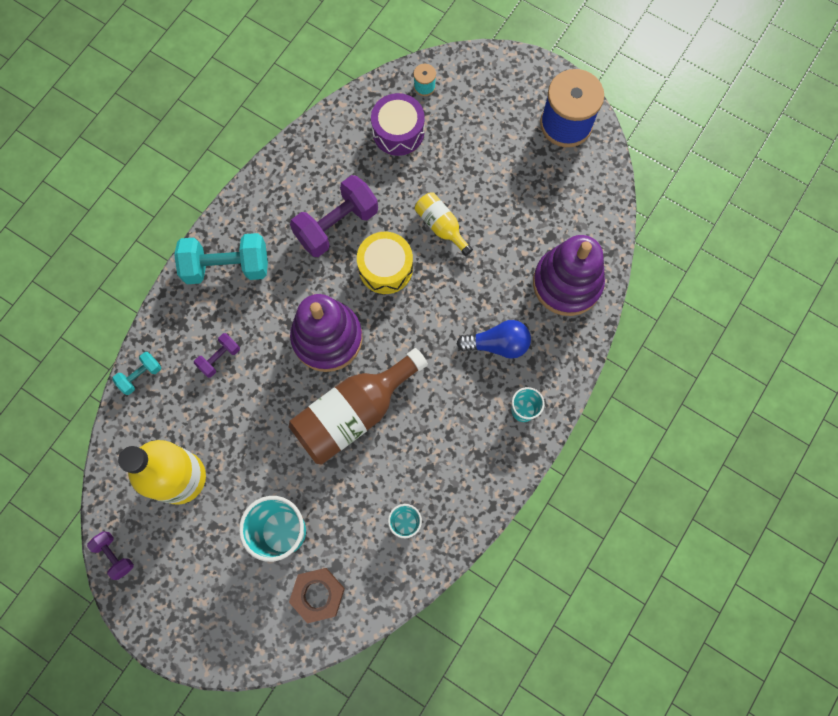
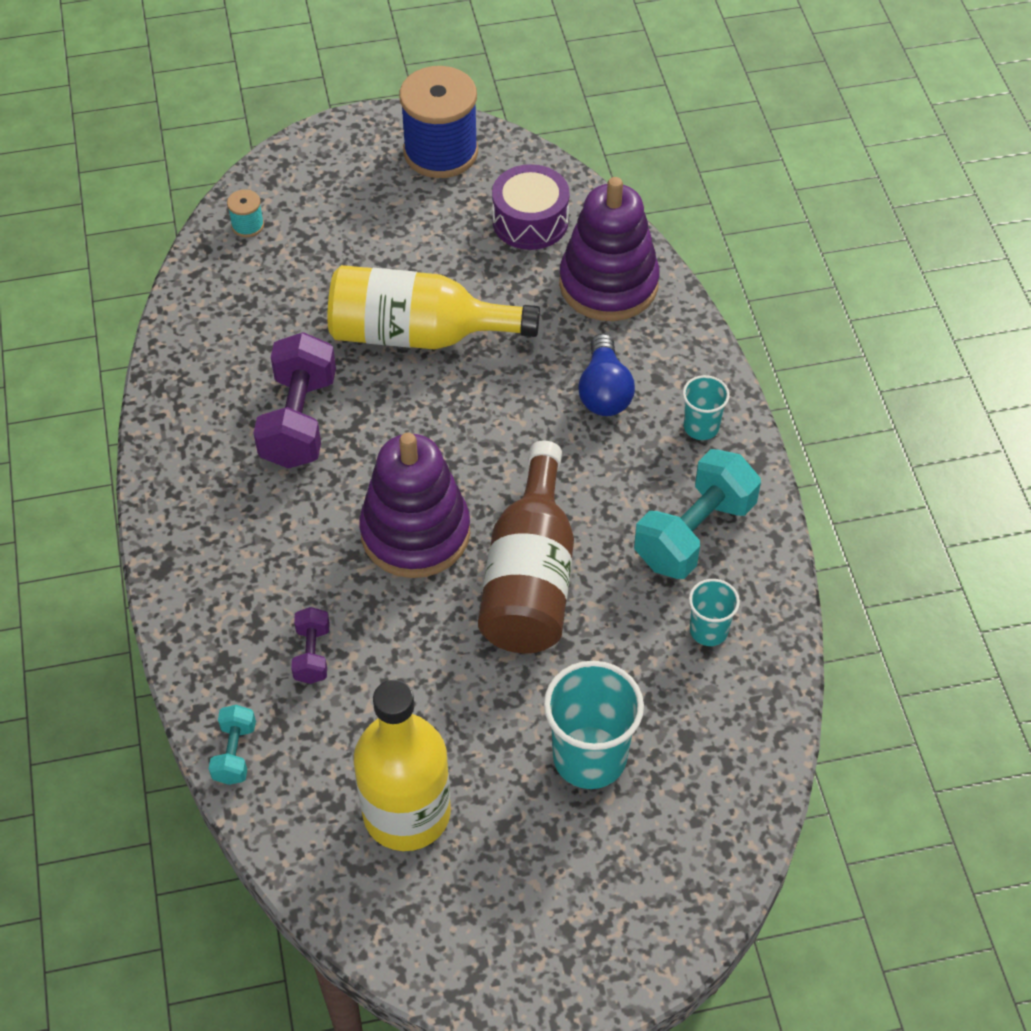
camera: 45 degrees left, 20 degrees down
purple dumbbell [87,531,134,580] -> none
turquoise dumbbell [174,233,268,284] -> turquoise dumbbell moved to [634,449,761,579]
brown nut [289,568,345,624] -> none
yellow drum [357,232,413,294] -> none
purple drum [371,93,425,156] -> purple drum moved to [492,164,570,250]
yellow bottle [415,192,473,256] -> yellow bottle [328,265,540,349], size x1.94
blue light bulb [457,320,531,359] -> blue light bulb turned 135 degrees clockwise [578,333,635,416]

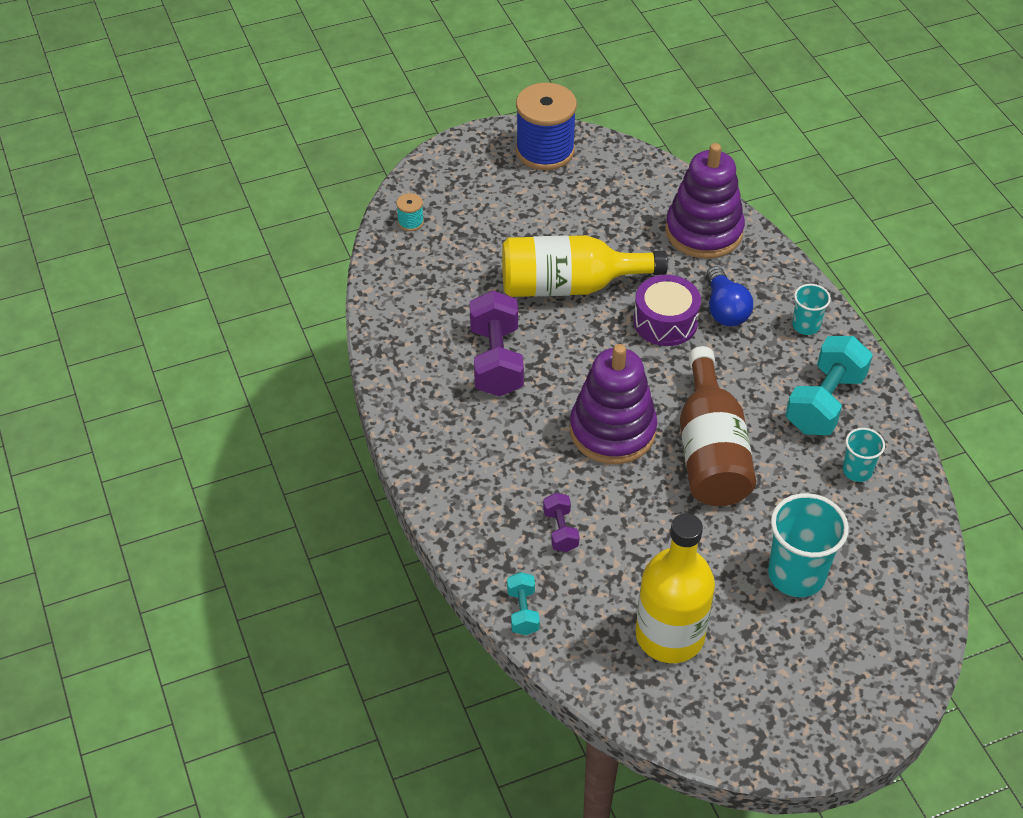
camera: 10 degrees left, 5 degrees down
purple drum [492,164,570,250] -> purple drum moved to [633,275,701,346]

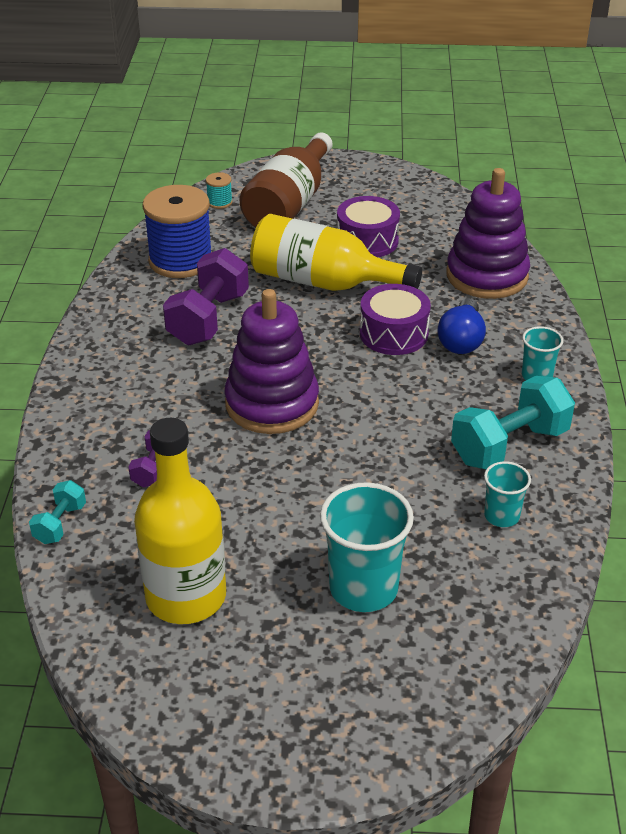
camera: 25 degrees right, 10 degrees down
blue spool [516,83,577,170] -> blue spool moved to [142,185,212,278]
brown bottle [680,346,756,506] -> brown bottle moved to [240,132,332,227]
none -> purple drum [337,196,400,257]

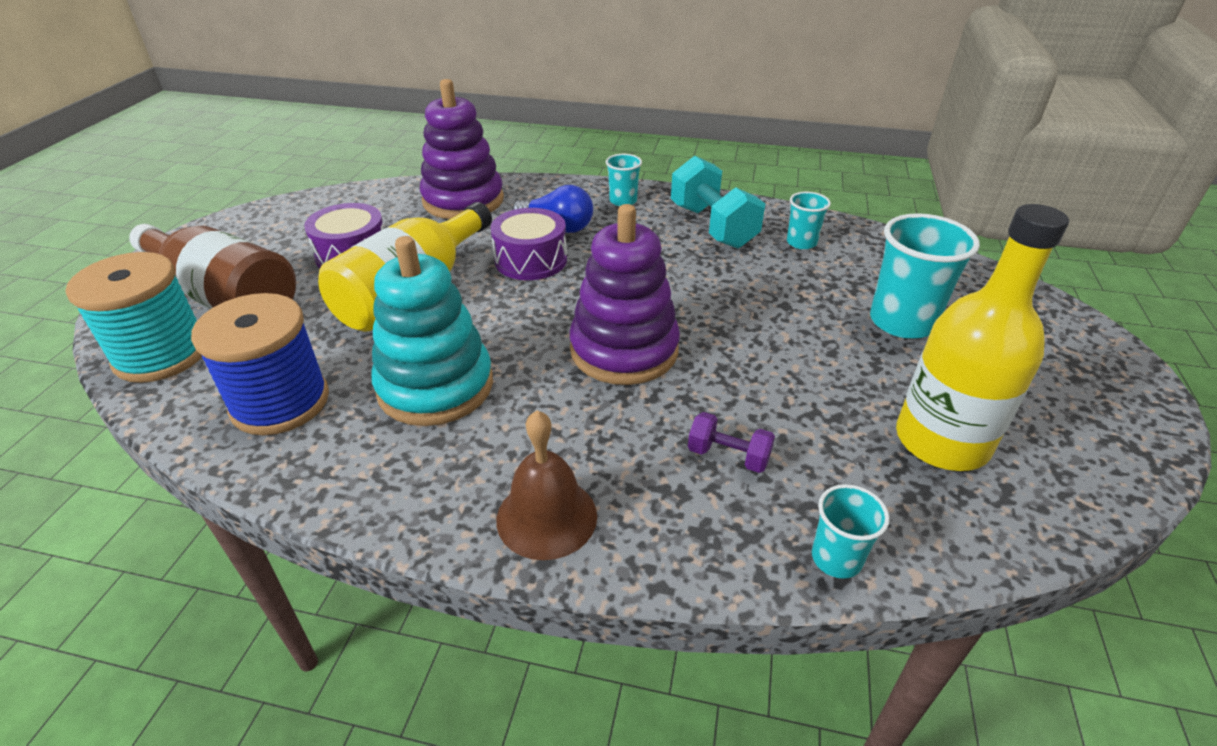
camera: 80 degrees left, 0 degrees up
turquoise dumbbell [29,480,86,544] -> turquoise cup [812,484,890,579]
purple dumbbell [163,248,249,345] -> turquoise stacking toy [371,236,493,426]
turquoise spool [206,172,233,209] -> turquoise spool [66,252,202,383], size x2.36
none -> brown bell [496,410,597,560]

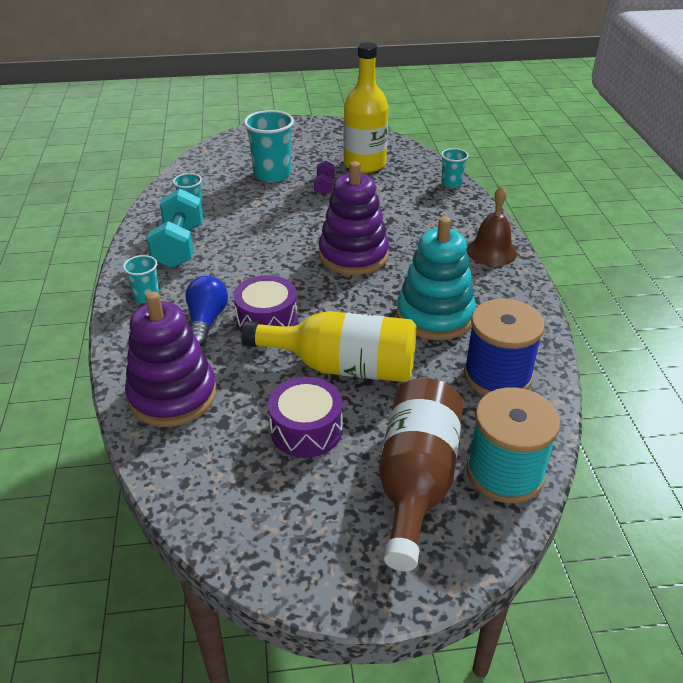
camera: 110 degrees left, 0 degrees up
turquoise dumbbell [671,156,765,248] -> turquoise dumbbell turned 45 degrees counterclockwise [147,189,203,268]
purple dumbbell [688,412,775,473] -> purple dumbbell moved to [314,161,335,195]

